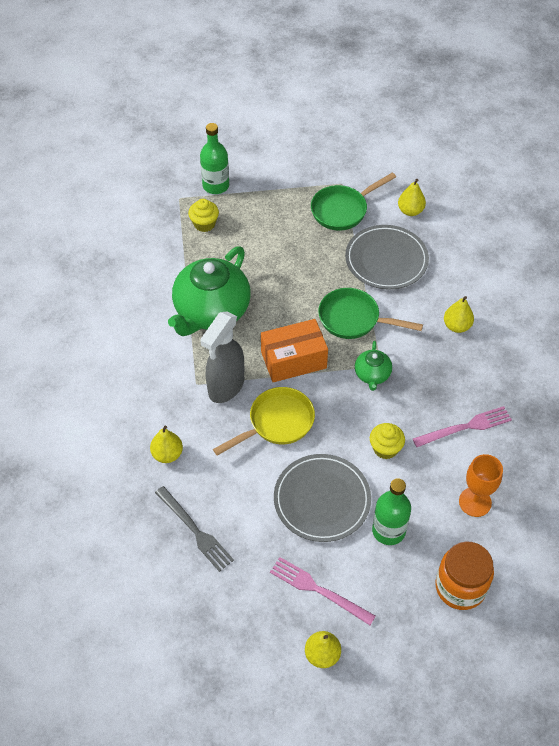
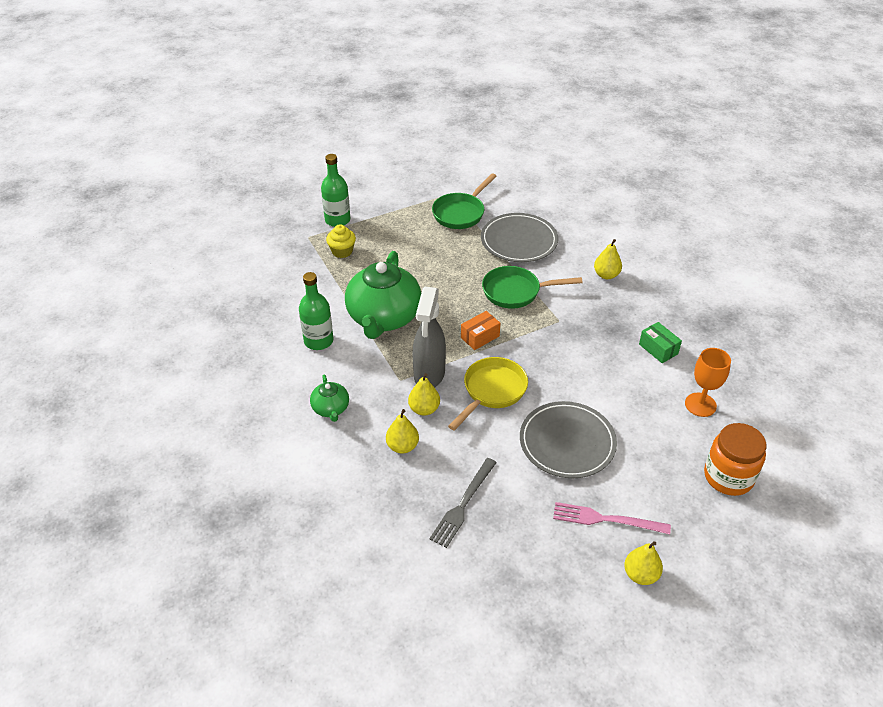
camera: 20 degrees left, 10 degrees down
grey fork [155,486,234,572] -> grey fork turned 90 degrees clockwise [429,458,497,548]
orange box [261,319,328,382] -> orange box [461,311,500,350], size x0.59
green teapot [355,341,392,391] -> green teapot moved to [310,375,349,422]
yellow cupcake [370,423,405,459] -> none
green bottle [372,478,411,545] -> green bottle moved to [299,272,333,350]
yellow pear [398,179,426,216] -> yellow pear moved to [408,373,440,416]
pink fork [413,406,512,447] -> green box [639,322,682,363]

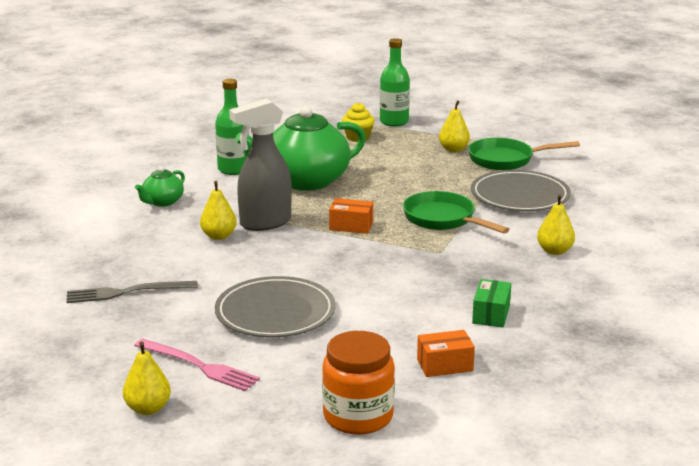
camera: 50 degrees right, 20 degrees down
yellow pear [386,409,419,454] -> yellow pear moved to [439,100,470,152]
yellow pan [448,357,528,431] -> none
pink fork [553,502,671,534] -> pink fork turned 150 degrees clockwise [134,339,260,391]
orange goblet [685,348,731,417] -> orange box [417,330,475,377]

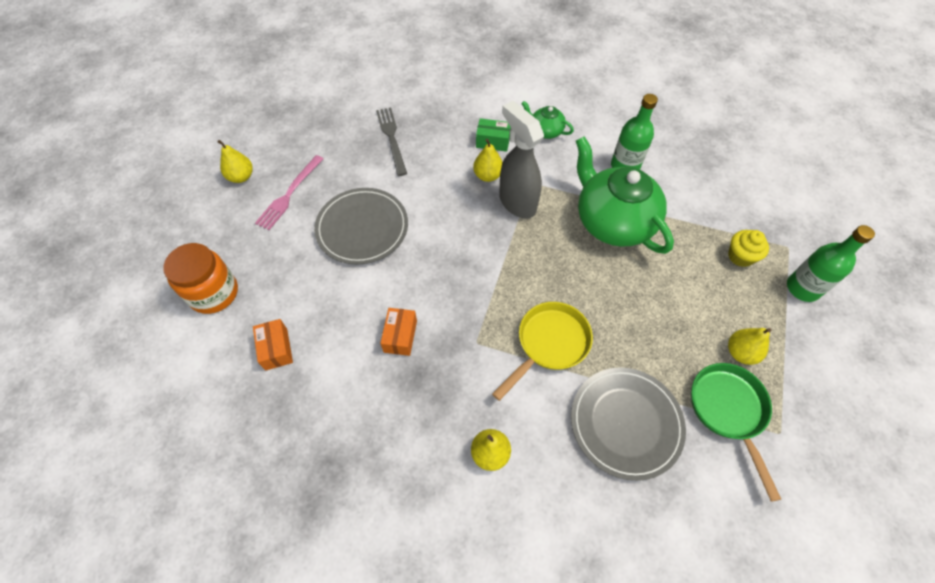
camera: 85 degrees right, 35 degrees up
orange box [329,198,373,234] -> orange box moved to [380,308,417,356]
green pan [403,191,510,234] -> yellow pan [492,302,593,401]
green box [472,279,511,327] -> green box moved to [476,118,511,152]

